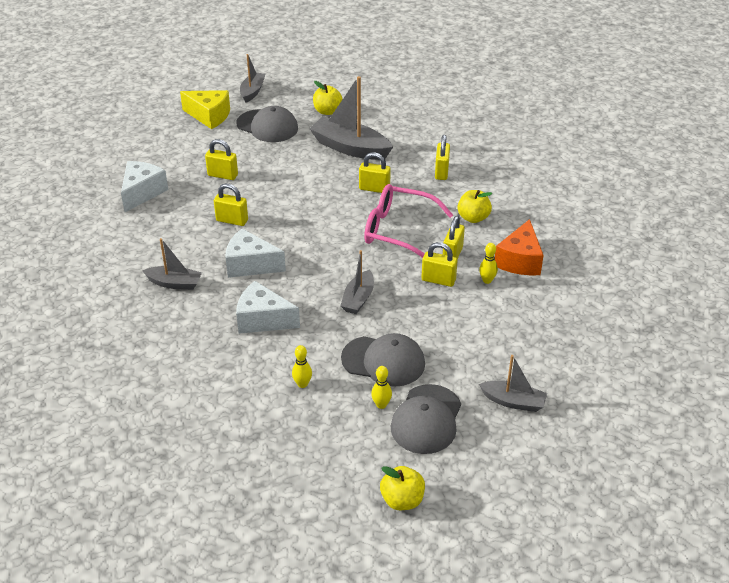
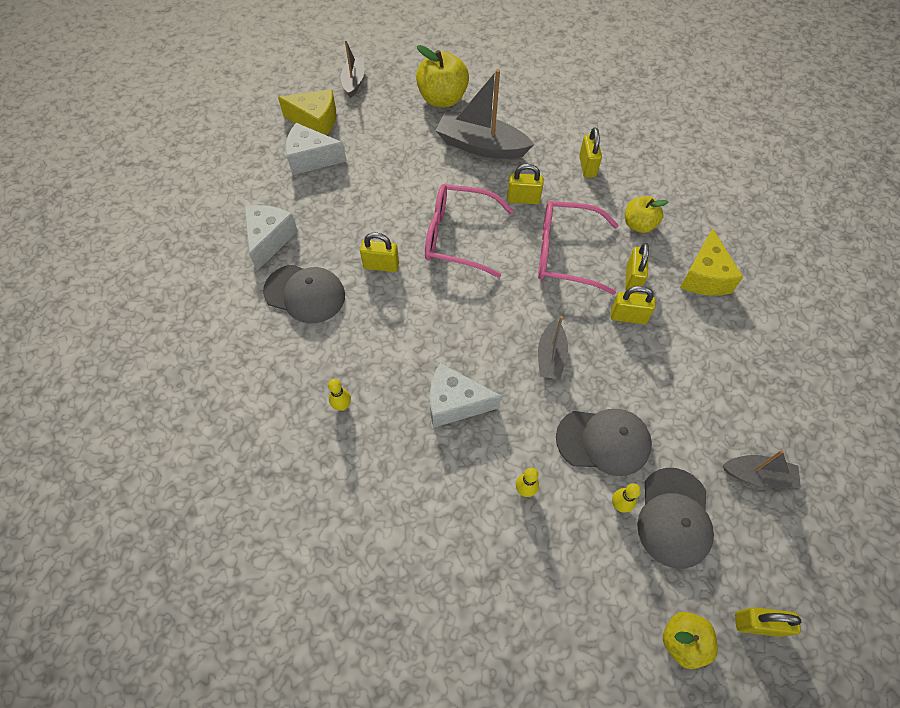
camera: 10 degrees left, 20 degrees up
grey boat [142,238,202,290] -> none
yellow padlock [205,139,238,180] -> yellow padlock moved to [735,607,801,637]
white cheese [226,228,286,278] -> white cheese moved to [286,123,347,175]
grey cap [236,106,298,142] -> grey cap moved to [263,264,345,323]
yellow apple [313,81,343,115] -> yellow apple [416,45,469,107], size x1.60
yellow bowling pin [479,243,498,284] -> yellow bowling pin moved to [328,379,351,411]
orange cheese [495,219,544,275] -> yellow cheese [680,228,743,296]
none -> pink glasses [425,184,514,278]

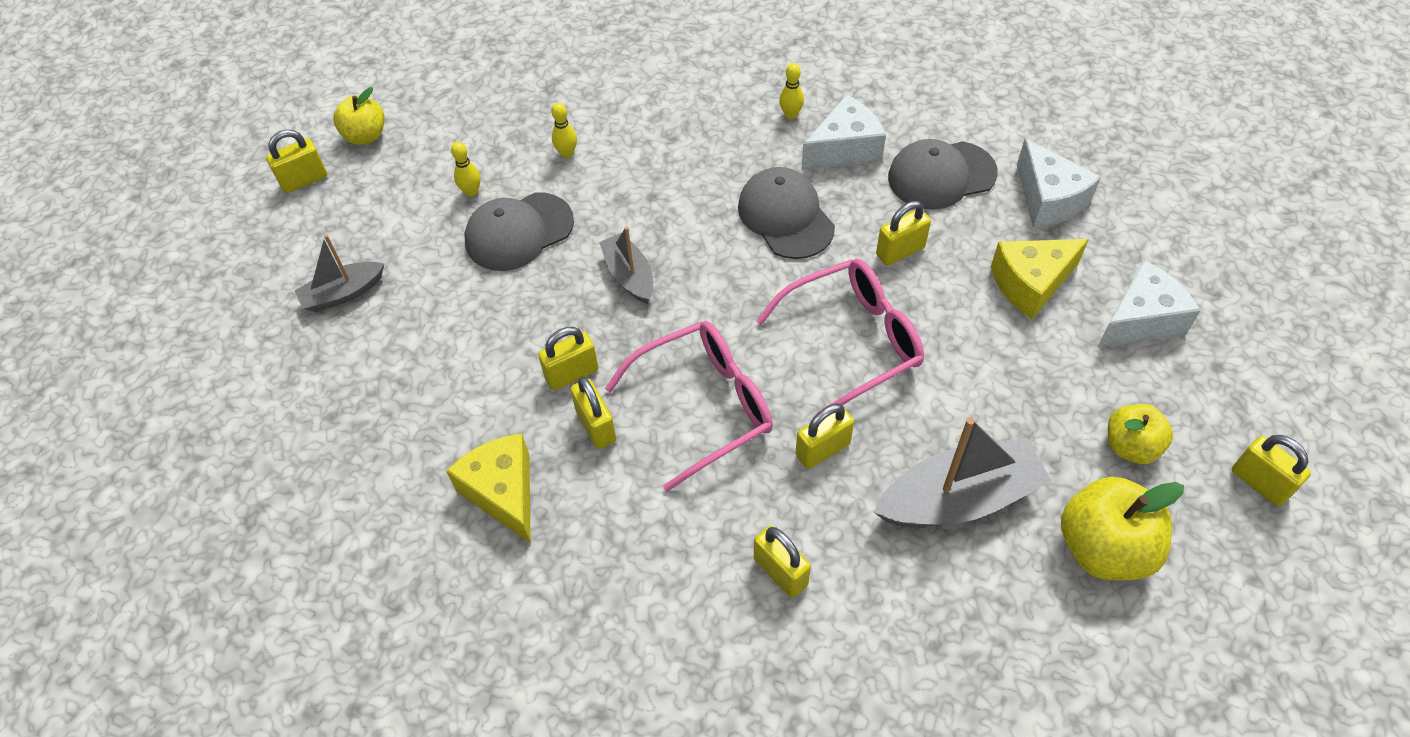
camera: 145 degrees right, 5 degrees down
yellow cheese [278,89,336,135] -> yellow cheese moved to [991,239,1089,319]
grey boat [341,41,364,98] -> yellow padlock [1232,435,1311,506]
white cheese [430,363,501,428] -> white cheese moved to [801,94,886,170]
yellow apple [625,196,668,233] -> yellow apple moved to [1108,404,1173,464]
grey cap [637,468,714,569] -> grey cap moved to [738,167,835,259]

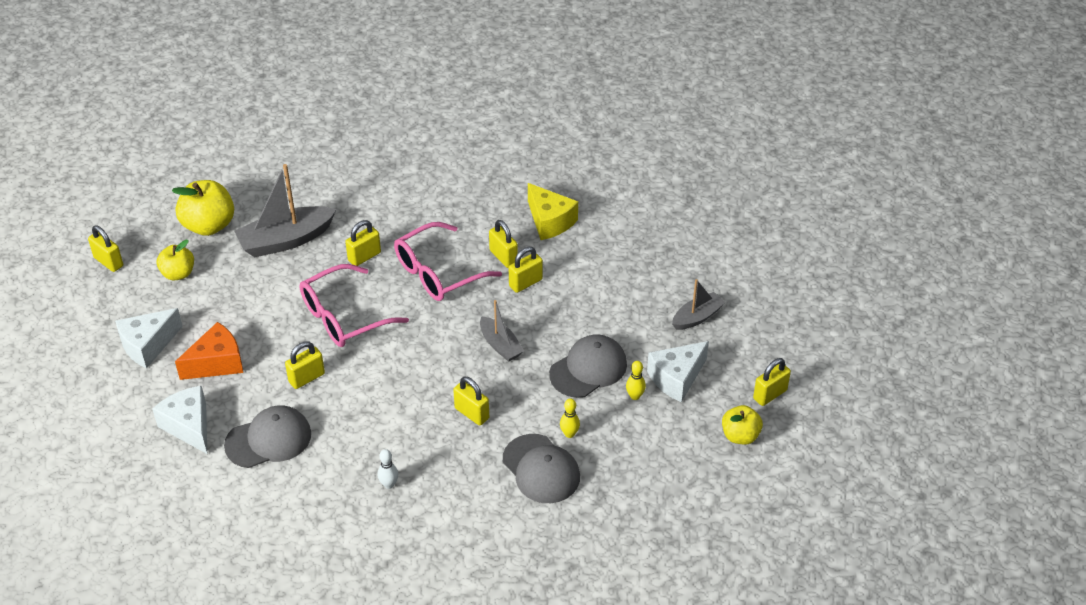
camera: 170 degrees right, 10 degrees down
grey cap [738,167,835,259] -> grey cap moved to [503,434,580,503]
yellow padlock [754,525,811,598] -> yellow padlock moved to [453,377,489,426]
yellow bowling pin [779,63,804,119] -> white bowling pin [378,449,398,489]
white cheese [801,94,886,170] -> white cheese moved to [647,341,709,402]
yellow cheese [991,239,1089,319] -> orange cheese [175,322,243,380]

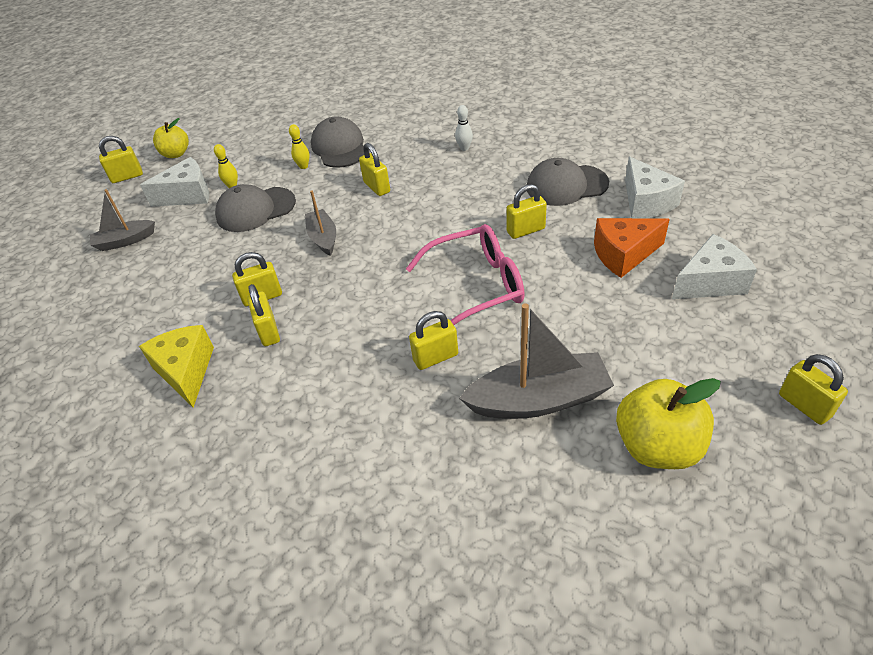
camera: 160 degrees left, 0 degrees up
yellow apple [157,240,194,280] -> none
pink glasses [394,222,502,301] -> none

